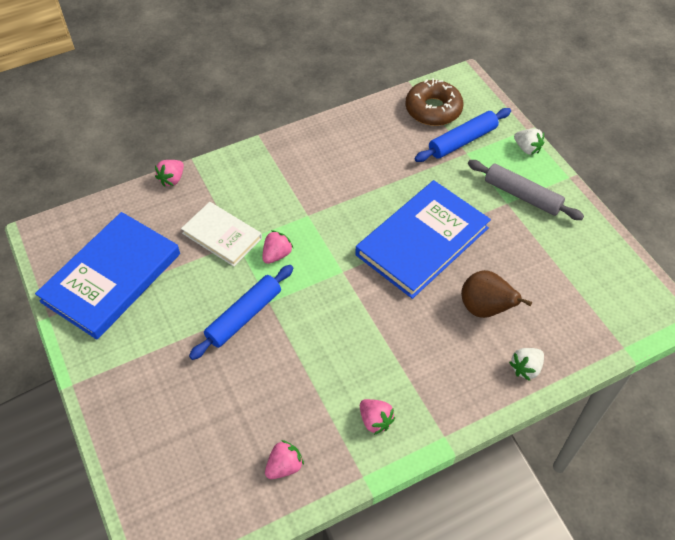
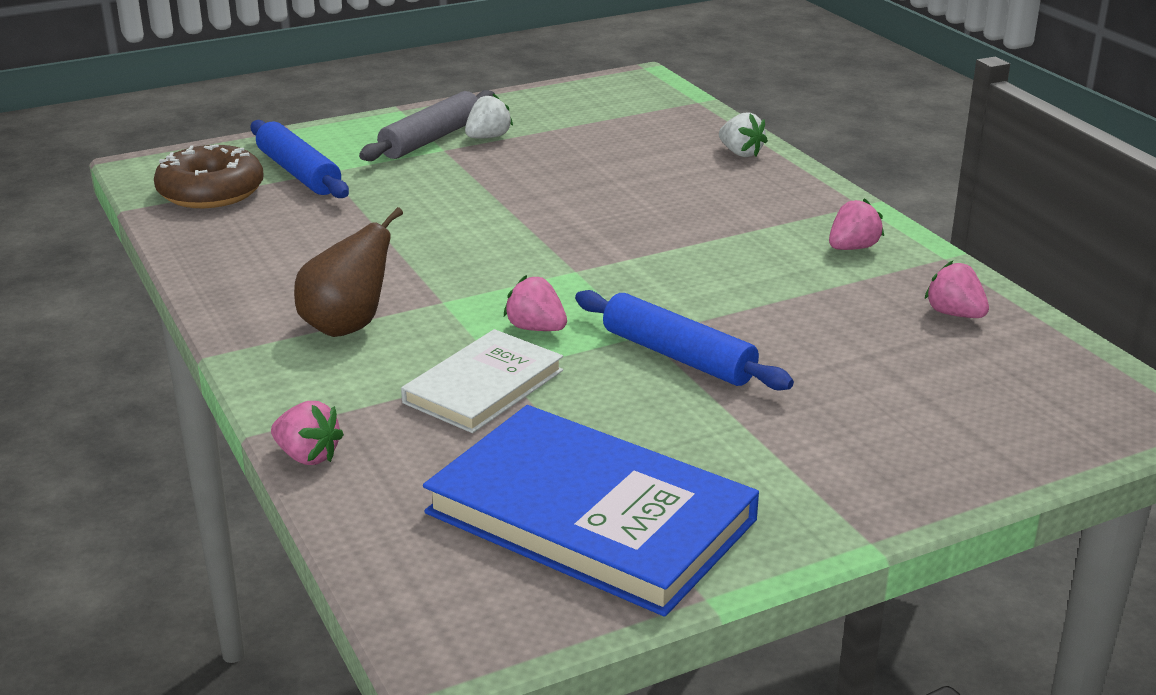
camera: 90 degrees left, 25 degrees down
blue book [356,180,491,299] -> none
brown pear [461,270,532,318] -> brown pear moved to [294,207,403,337]
white strawberry [514,128,544,155] -> white strawberry moved to [465,94,513,138]

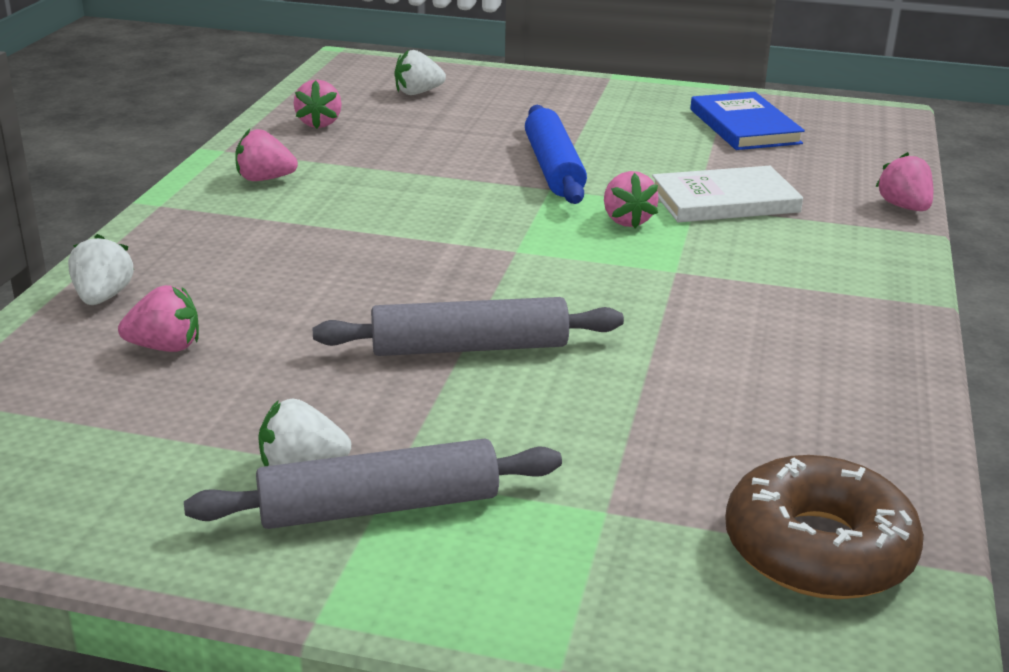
camera: 140 degrees left, 0 degrees up
blue rolling pin [251,120,349,198] -> none
brown pear [294,207,403,337] -> none
blue book [423,405,759,617] -> blue book [690,92,805,150], size x0.58
none -> pink strawberry [118,285,199,352]
none -> grey rolling pin [313,297,624,356]
none -> white strawberry [394,50,446,95]

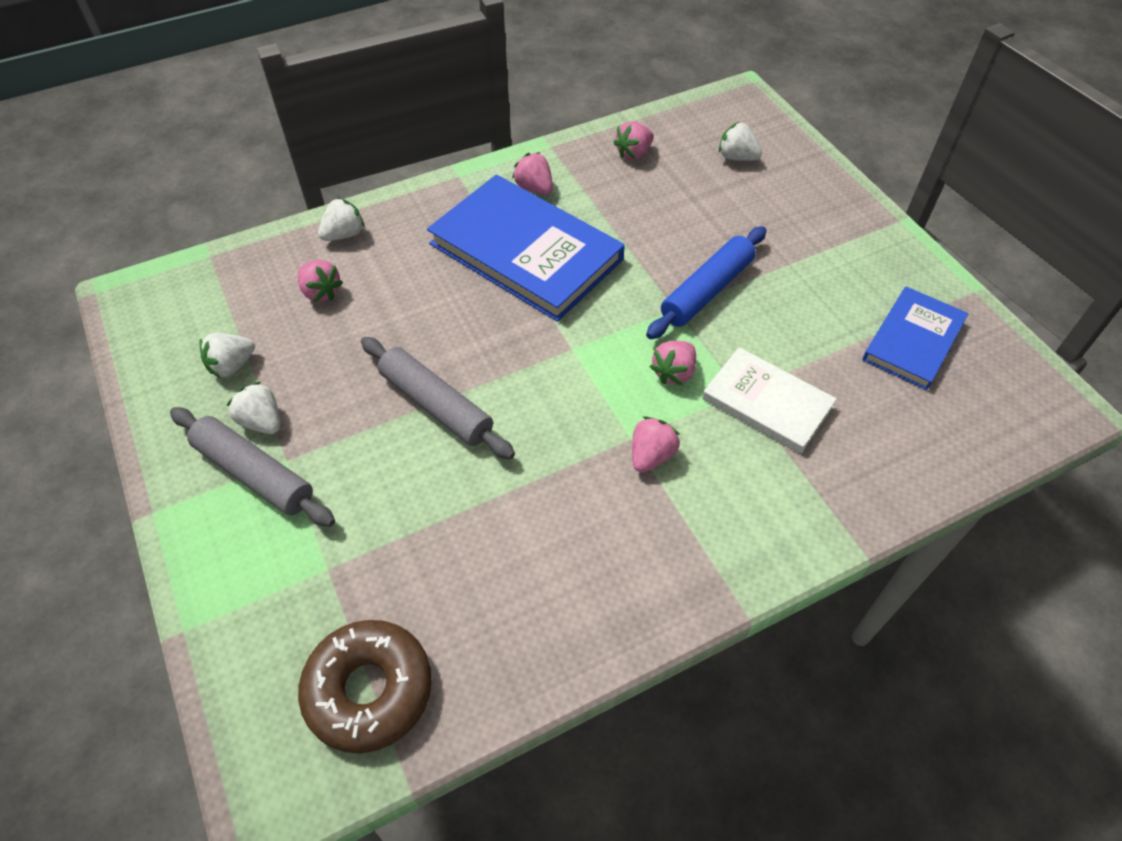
camera: 50 degrees right, 25 degrees up
pink strawberry [875,152,933,211] -> pink strawberry moved to [632,416,680,473]
none -> white strawberry [200,333,255,378]
none -> blue book [427,175,625,322]

